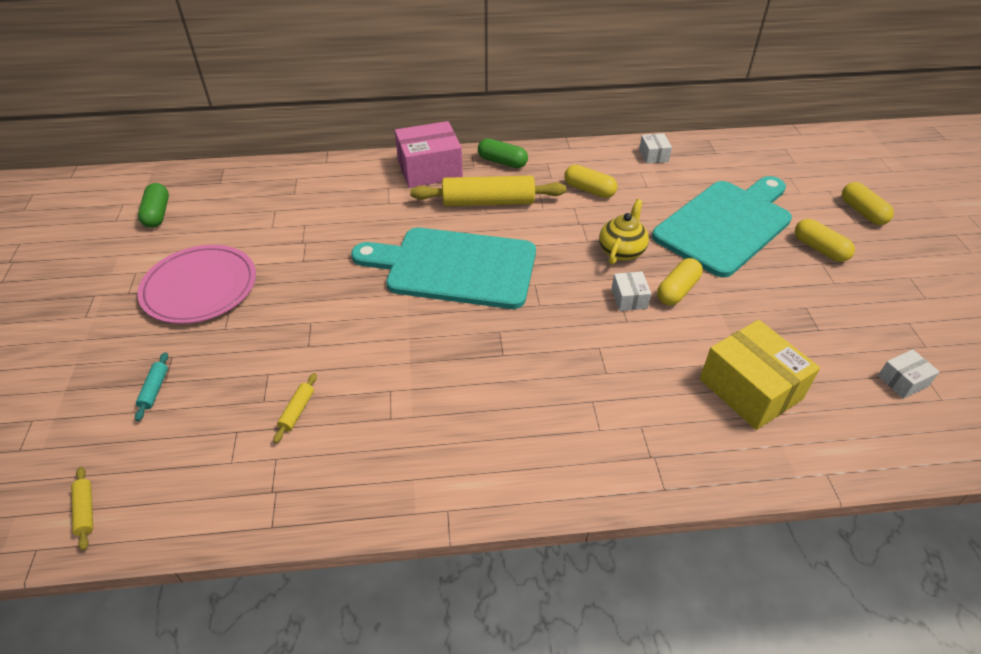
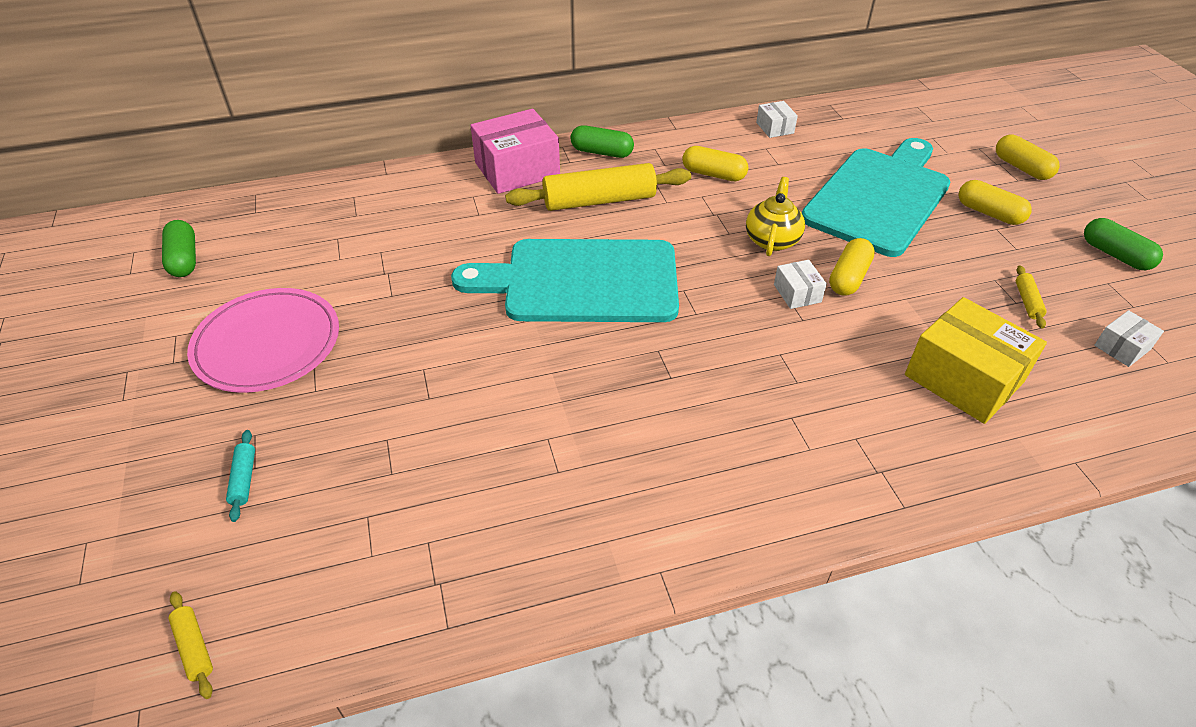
camera: 10 degrees left, 0 degrees up
yellow rolling pin [273,373,317,443] -> yellow rolling pin moved to [1016,265,1047,329]
none -> green capsule [1084,218,1163,270]

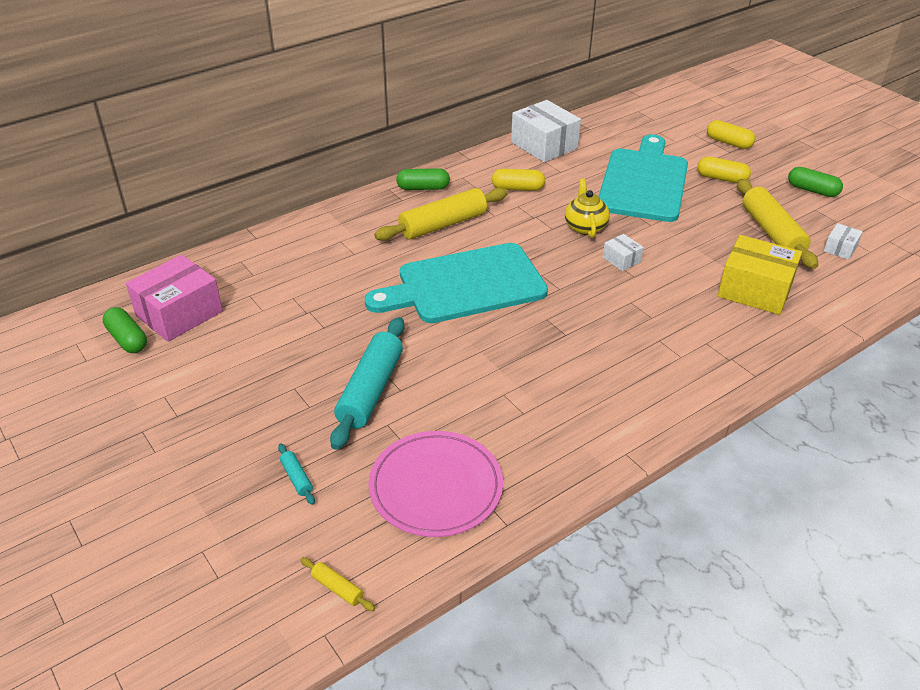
camera: 20 degrees left, 5 degrees down
pink plate [187,288,339,393] -> pink plate moved to [368,431,503,537]
pink box [470,109,560,194] -> pink box moved to [126,255,223,342]
white box [756,101,798,138] -> white box [511,100,581,162], size x2.08
yellow capsule [829,238,875,296] -> none
yellow rolling pin [1016,265,1047,329] -> yellow rolling pin [737,179,818,269], size x2.38
none -> turquoise rolling pin [330,317,405,450]

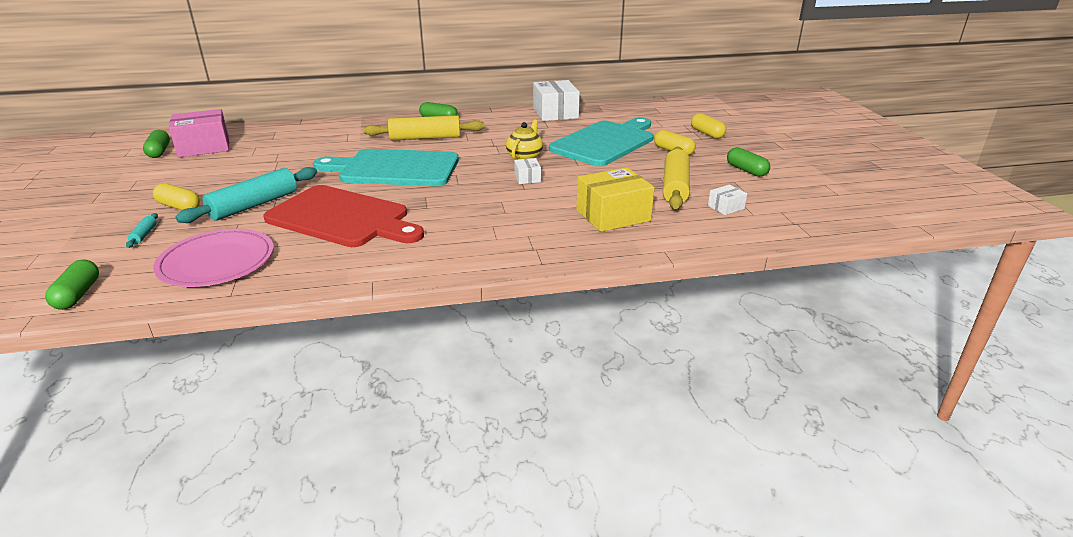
camera: 25 degrees right, 10 degrees down
yellow rolling pin [301,557,375,611] -> green capsule [45,260,99,310]
yellow capsule [492,169,545,191] -> yellow capsule moved to [153,183,200,210]
yellow box [718,235,802,315] -> yellow box turned 75 degrees counterclockwise [576,167,655,232]
none -> red cutting board [263,185,424,247]

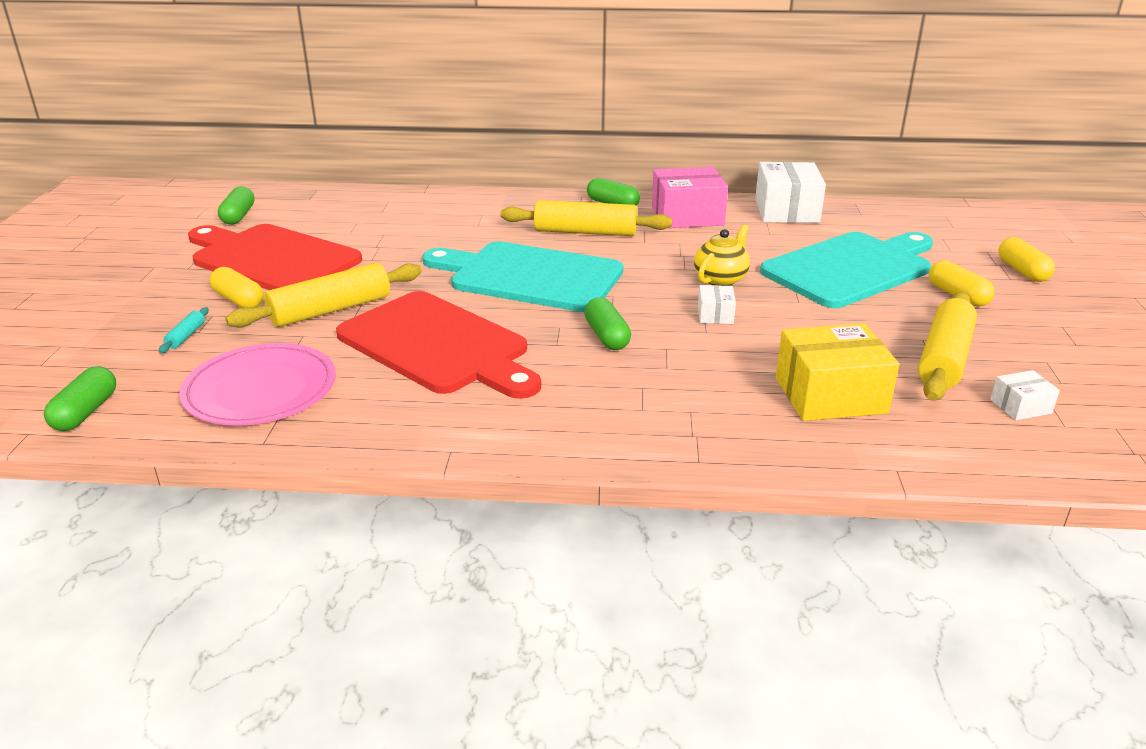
camera: 15 degrees right, 0 degrees up
pink box [169,109,229,157] -> pink box moved to [652,167,728,228]
turquoise rolling pin [175,167,317,223] -> yellow rolling pin [226,263,422,328]
green capsule [727,147,770,177] -> green capsule moved to [584,297,631,350]
none -> red cutting board [188,224,362,290]

